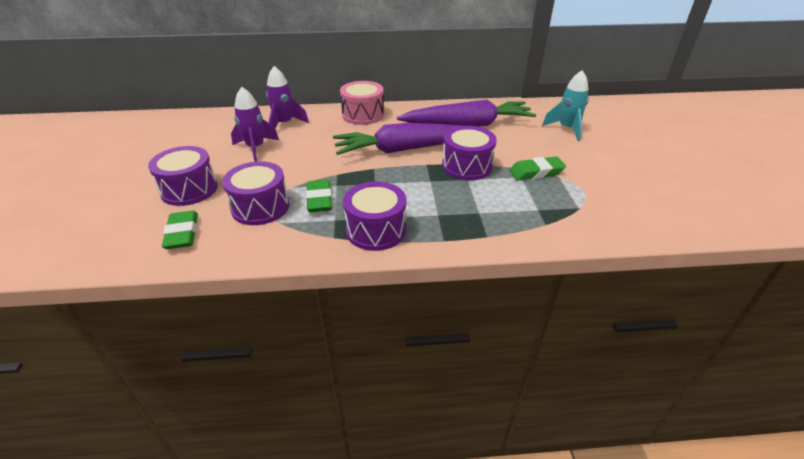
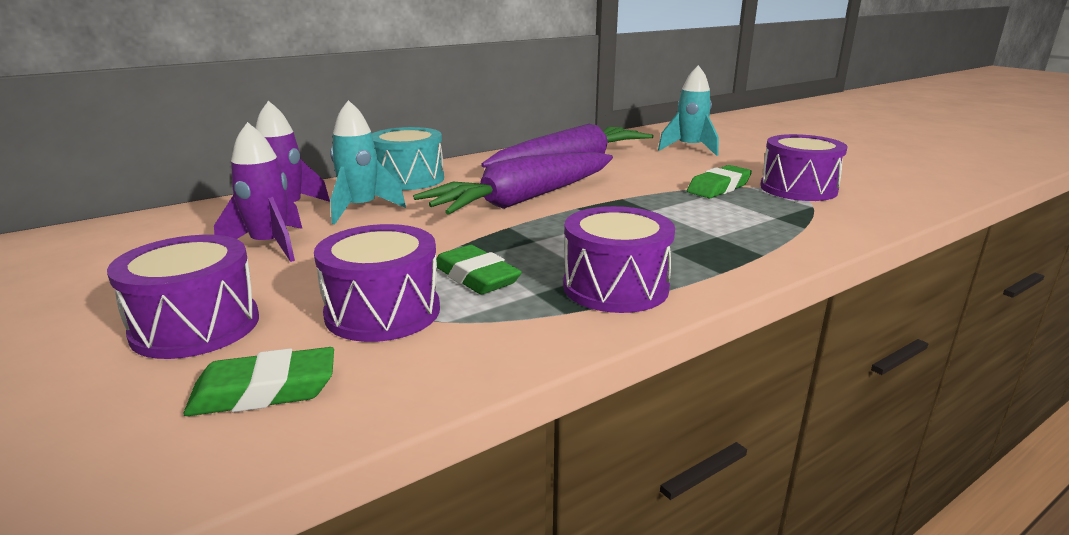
camera: 30 degrees left, 15 degrees down
green eraser [162,211,198,249] -> green eraser turned 60 degrees counterclockwise [183,347,334,416]
pink drum [340,81,384,125] -> turquoise drum [372,127,444,190]
purple drum [442,126,497,180] -> purple drum moved to [760,134,847,201]
none -> turquoise rocket [330,100,406,224]

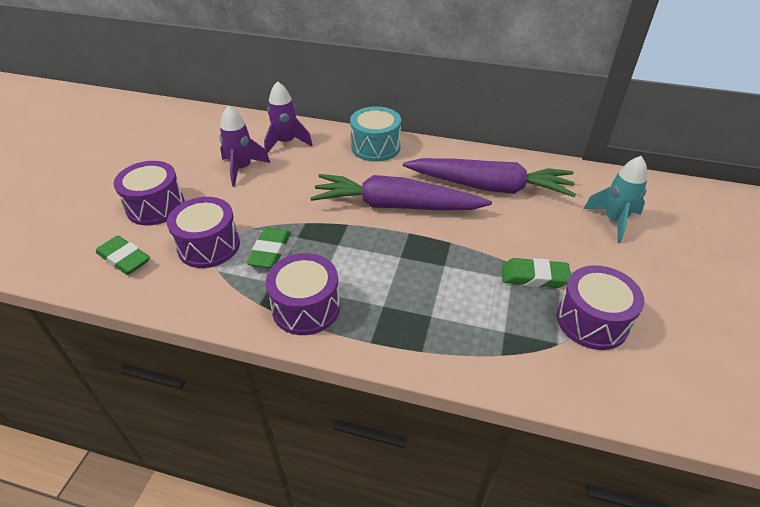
camera: 50 degrees right, 20 degrees up
turquoise rocket [330,100,406,224] -> none

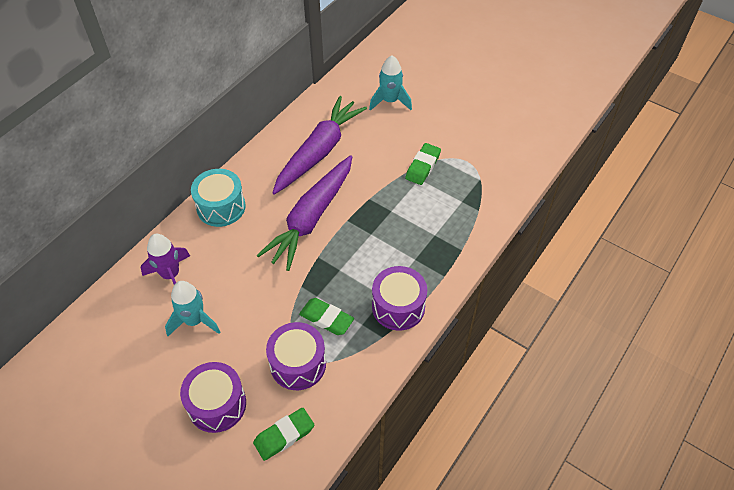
camera: 70 degrees left, 10 degrees up
purple rocket [219,106,270,187] -> turquoise rocket [165,281,220,336]
purple drum [556,265,644,350] -> none

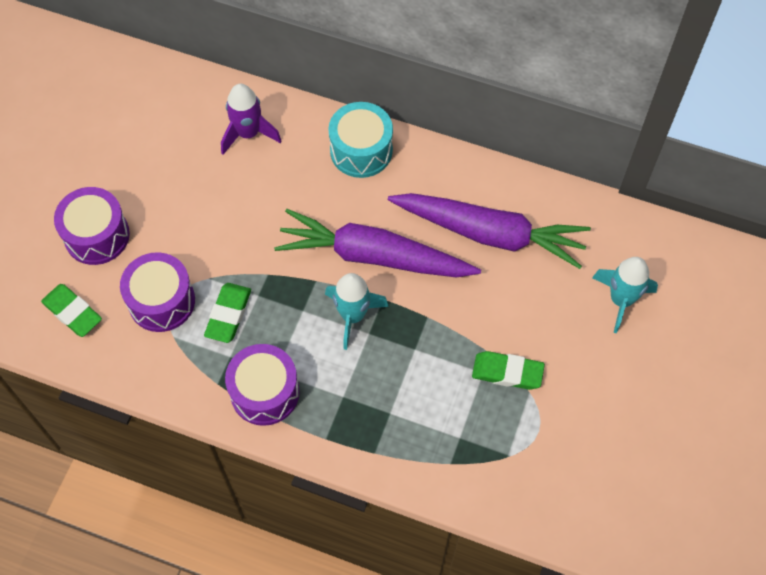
camera: 75 degrees right, 10 degrees up
turquoise rocket [165,281,220,336] -> turquoise rocket moved to [325,273,389,350]

